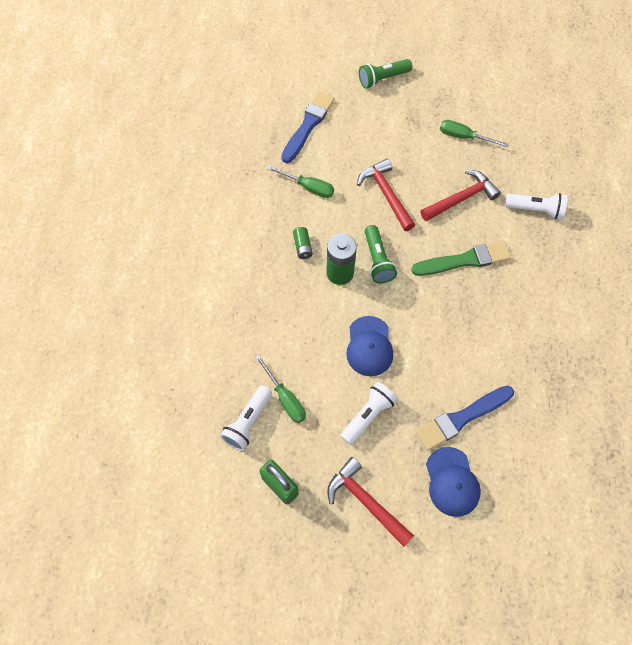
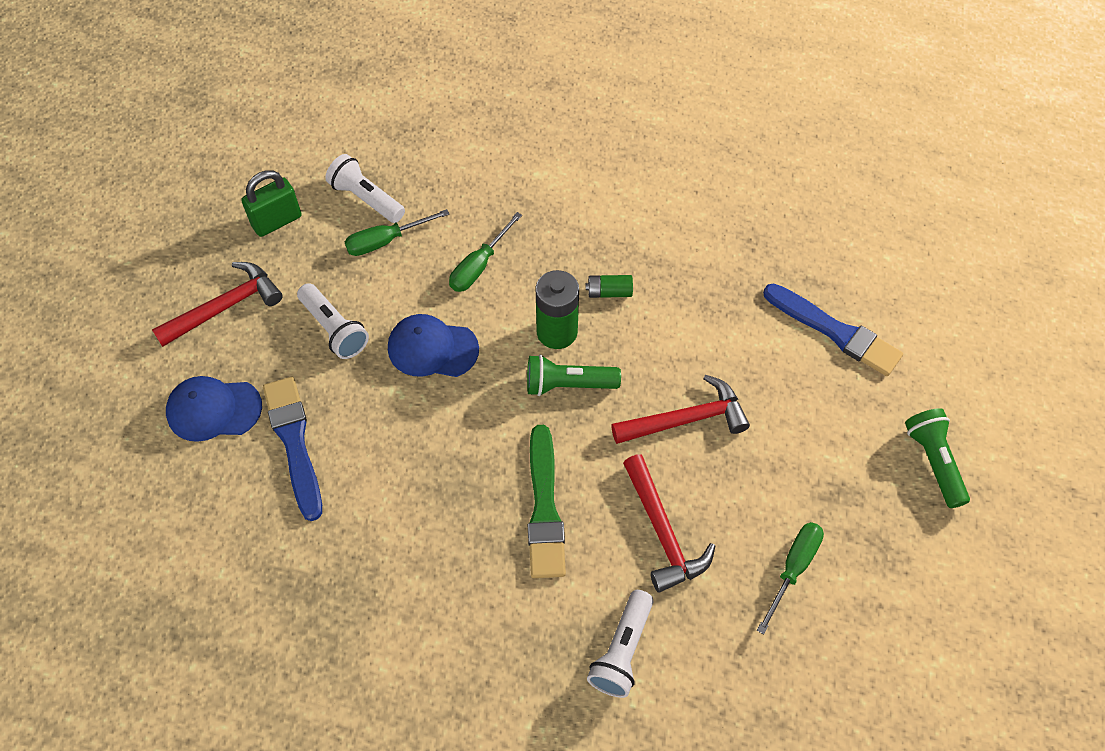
camera: 100 degrees right, 5 degrees down
green screwdriver [267,166,334,198] -> green screwdriver moved to [449,212,522,292]

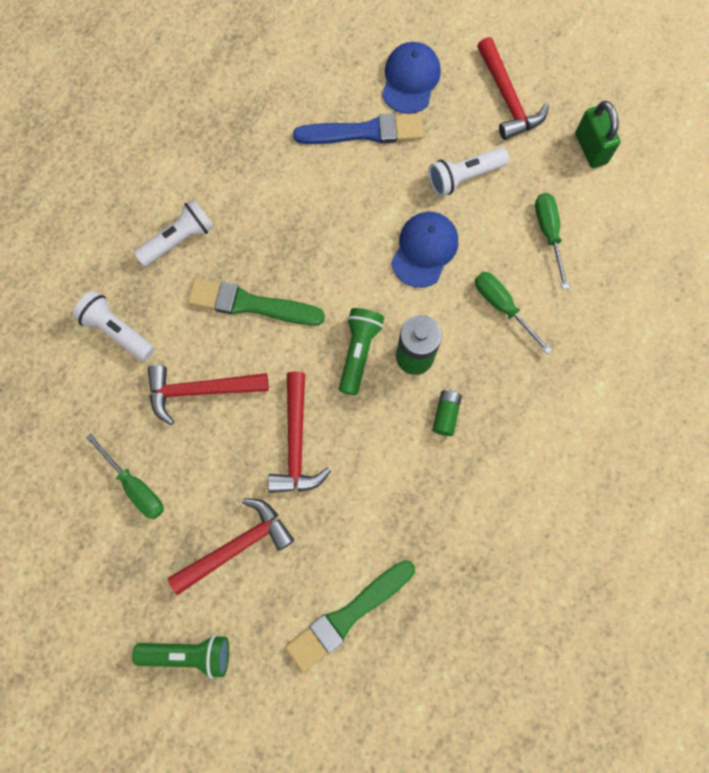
camera: 105 degrees right, 15 degrees up
white flashlight [325,154,405,223] -> white flashlight moved to [134,199,214,266]
blue brush [763,283,903,376] -> green brush [285,560,415,672]
none -> red hammer [168,498,294,595]

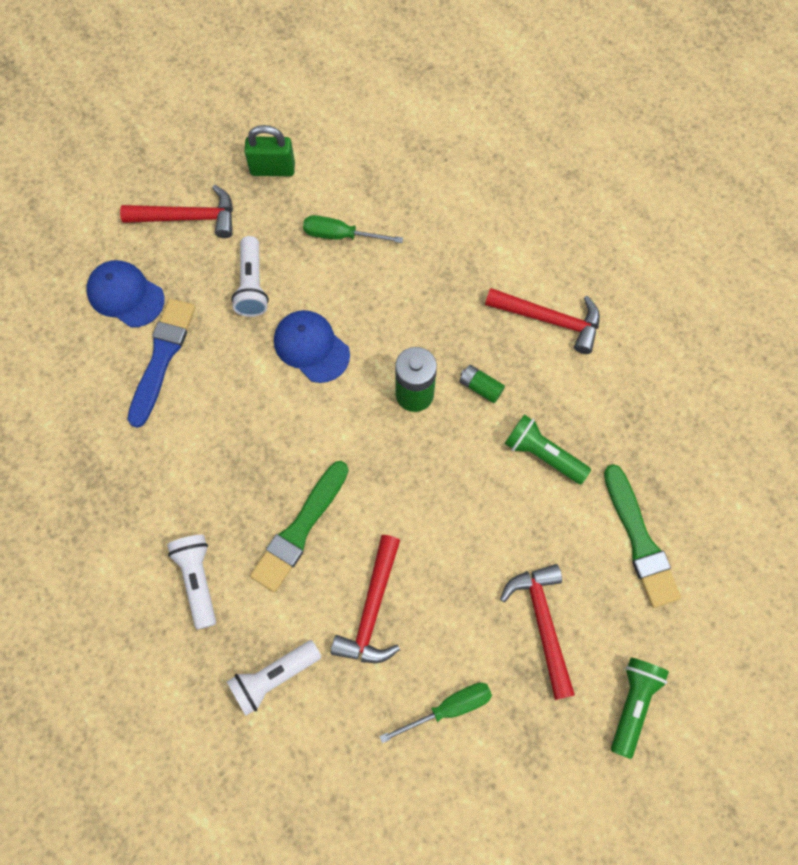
camera: 70 degrees left, 5 degrees down
red hammer [268,372,331,493] -> red hammer moved to [485,288,600,354]
green flashlight [339,308,384,395] -> green flashlight moved to [505,414,591,484]
green screwdriver [475,272,552,354] -> none

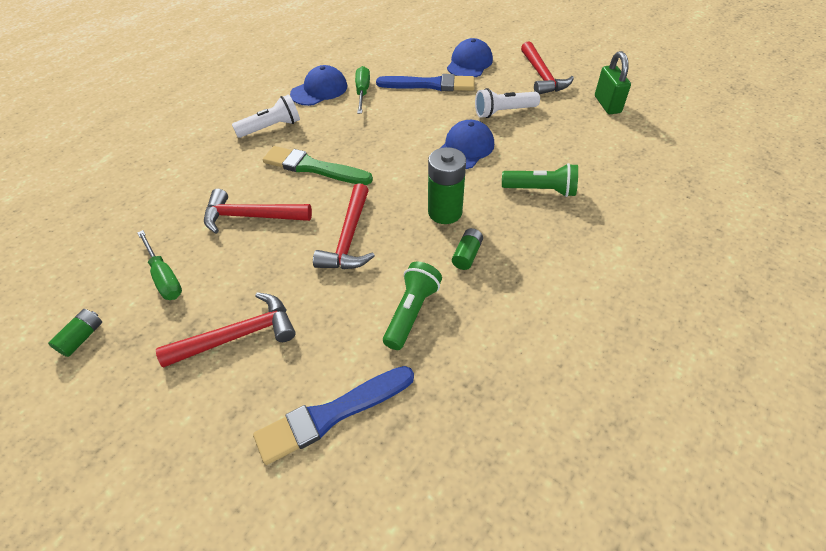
camera: 80 degrees right, 20 degrees down
white flashlight [227,640,321,716] -> none
green screwdriver [303,215,403,243] -> green screwdriver moved to [355,66,370,114]
red hammer [485,288,600,354] -> red hammer moved to [313,183,375,269]
green brush [604,464,681,608] -> blue brush [253,366,414,465]
green flashlight [611,657,669,759] -> green flashlight moved to [502,163,578,197]
none -> green battery [48,309,102,357]
none -> blue cap [290,65,347,106]

